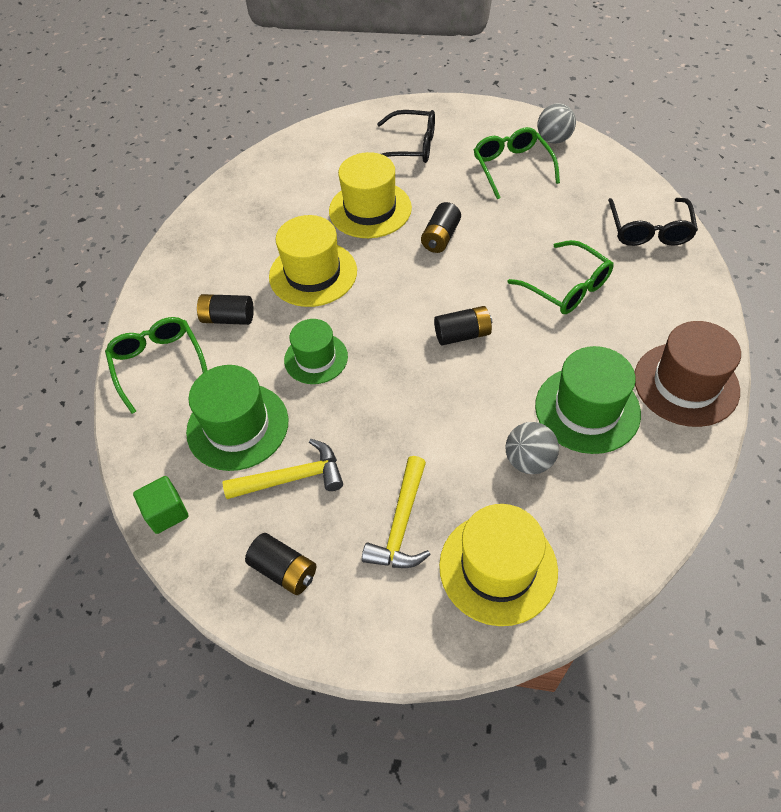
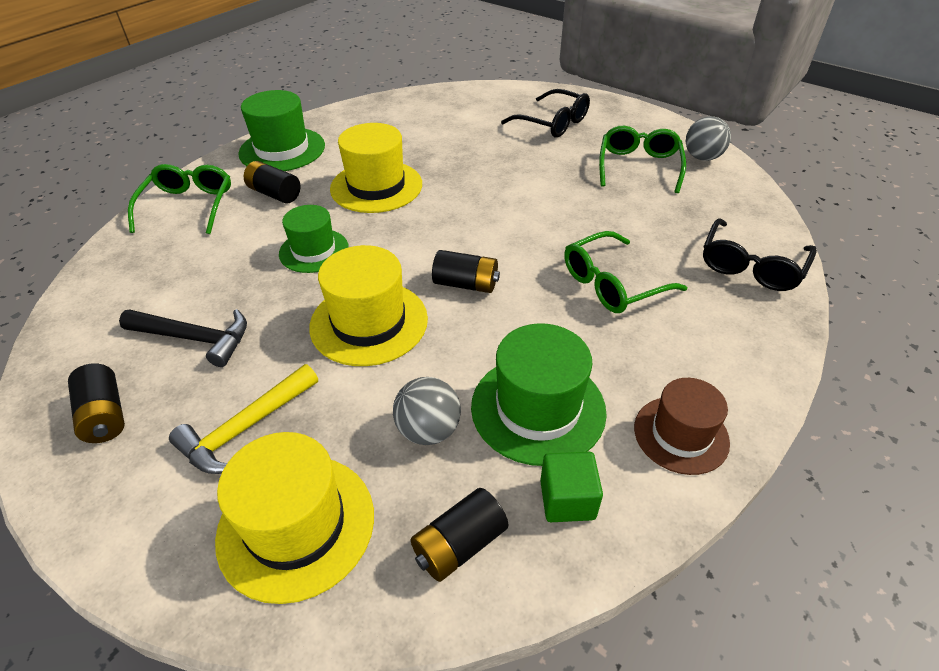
camera: 25 degrees right, 10 degrees down
green cube [133,476,188,534] -> green cube moved to [540,452,603,522]
green hat [186,365,289,471] -> green hat moved to [238,90,325,171]
yellow hammer [223,439,343,499] -> black hammer [119,309,247,367]
yellow hat [329,152,412,238] -> yellow hat moved to [309,245,428,366]
black battery [421,202,461,253] -> black battery moved to [411,488,508,582]
green glasses [507,240,614,314] -> green glasses turned 75 degrees clockwise [564,231,687,313]
brown hat [634,321,741,427] -> brown hat [634,378,730,475], size x0.66

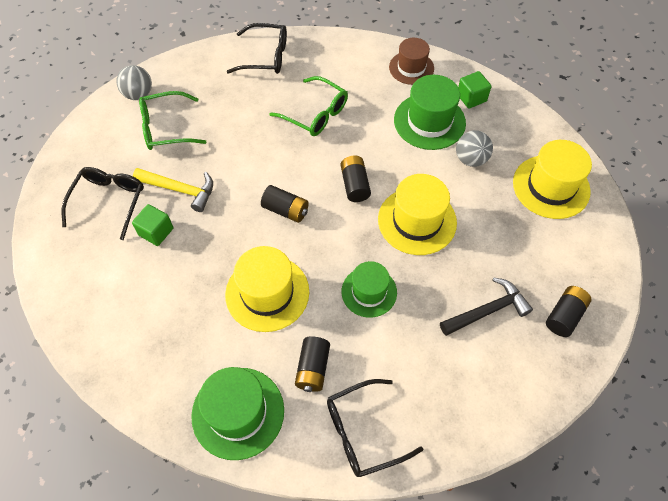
camera: 115 degrees left, 15 degrees up
black hammer [119,309,247,367] -> black hammer turned 75 degrees clockwise [440,277,533,336]
green glasses [128,164,231,234] -> black glasses [327,379,423,477]
yellow hammer [169,364,318,474] -> yellow hammer moved to [133,168,213,212]
black battery [411,488,508,582] -> black battery moved to [261,185,309,223]
none -> green cube [132,204,173,246]

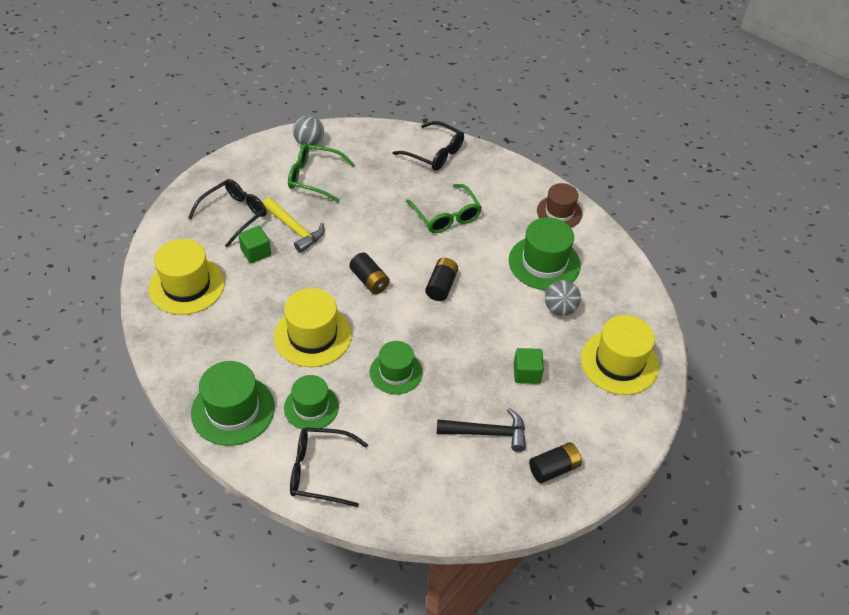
camera: 25 degrees right, 10 degrees down
black battery [295,336,330,392] -> green hat [284,375,339,429]
yellow hat [378,174,457,255] -> yellow hat moved to [148,239,225,315]
green cube [458,71,492,109] -> green cube moved to [514,348,544,384]

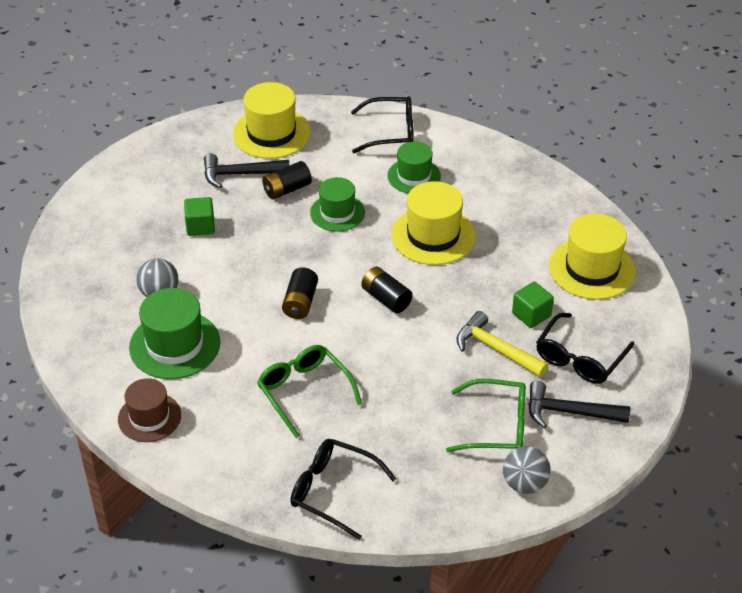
camera: 175 degrees right, 5 degrees down
green hat [191,361,275,446] -> none
black battery [529,442,582,483] -> black battery moved to [262,161,312,200]
yellow hat [581,315,659,395] -> yellow hat moved to [233,82,311,159]
none -> black hammer [528,381,630,428]

